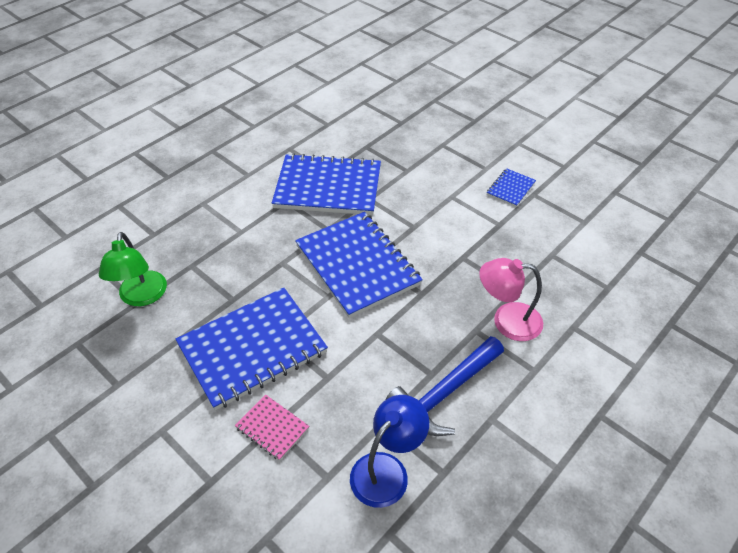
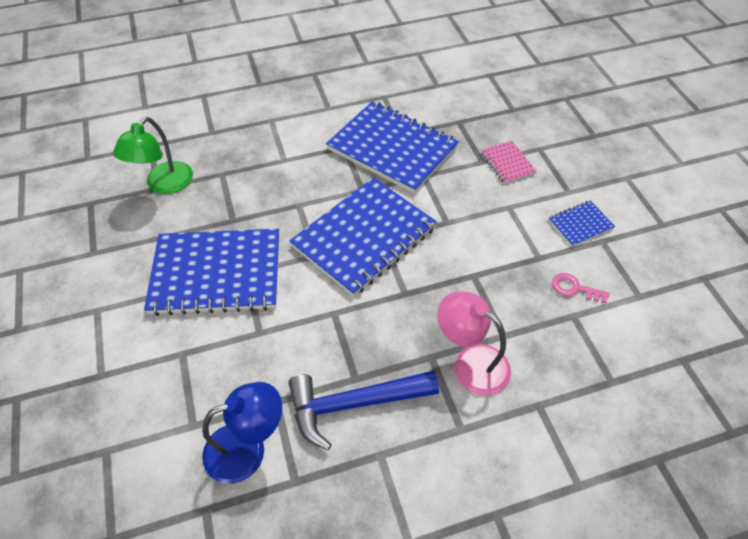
camera: 30 degrees right, 5 degrees up
pink notebook [235,394,309,461] -> pink notebook moved to [481,141,537,184]
blue notebook [295,212,423,318] -> blue notebook turned 45 degrees clockwise [289,177,437,297]
none -> pink key [552,273,609,303]

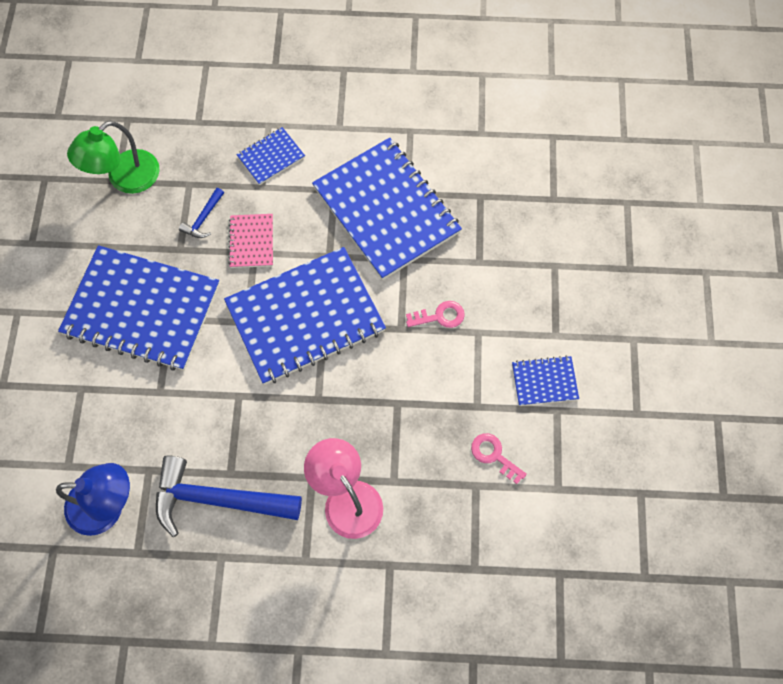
camera: 20 degrees right, 15 degrees up
pink notebook [481,141,537,184] -> pink notebook moved to [228,214,273,268]
none -> blue hammer [179,188,224,238]
none -> blue notebook [237,127,305,185]
none -> pink key [406,301,465,328]

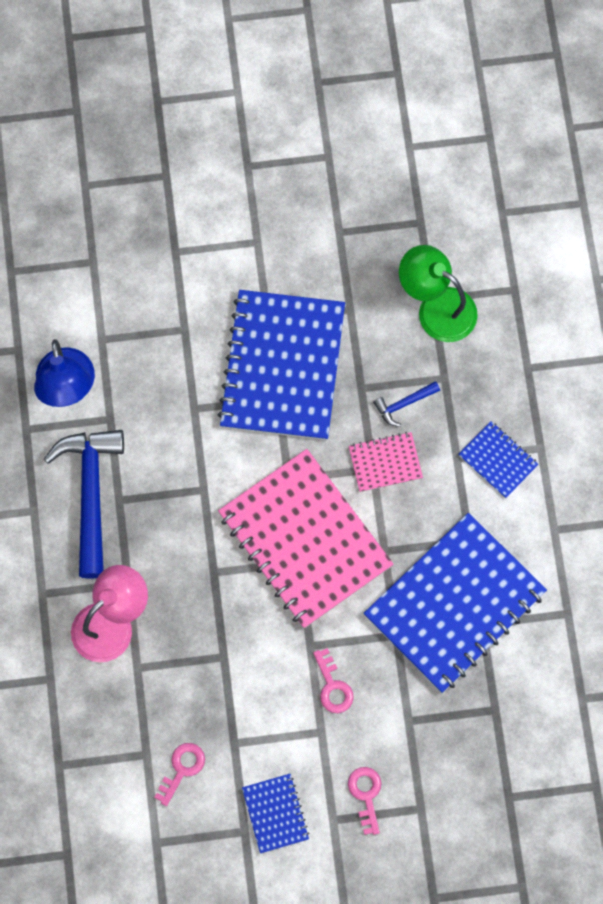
camera: 80 degrees right, 5 degrees up
blue hammer [179,188,224,238] -> blue hammer turned 45 degrees counterclockwise [373,381,440,427]
blue notebook [224,247,386,385] -> pink notebook [218,449,394,628]
none -> pink key [348,767,381,835]

